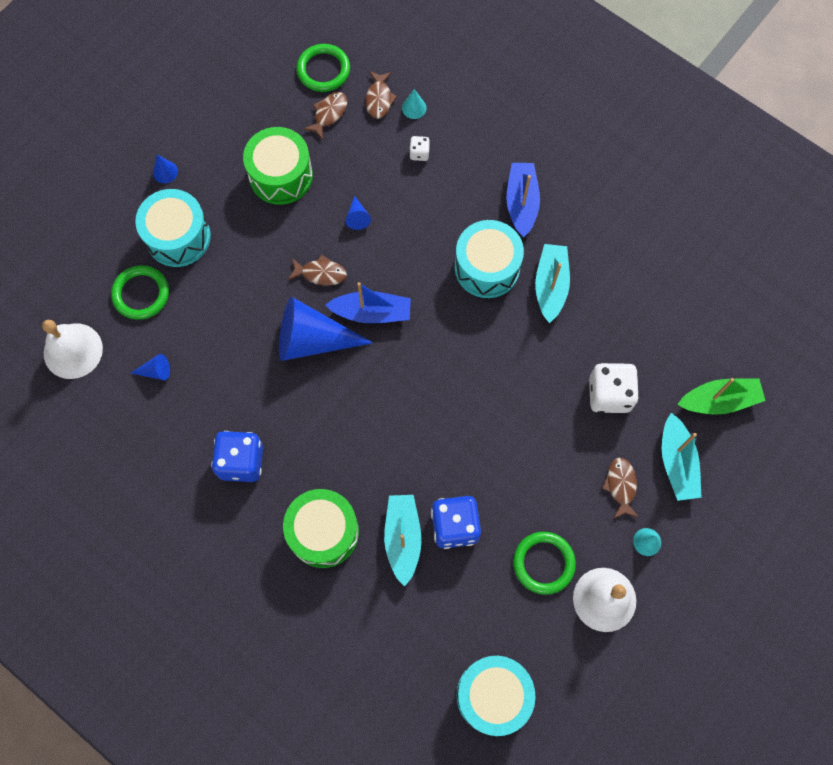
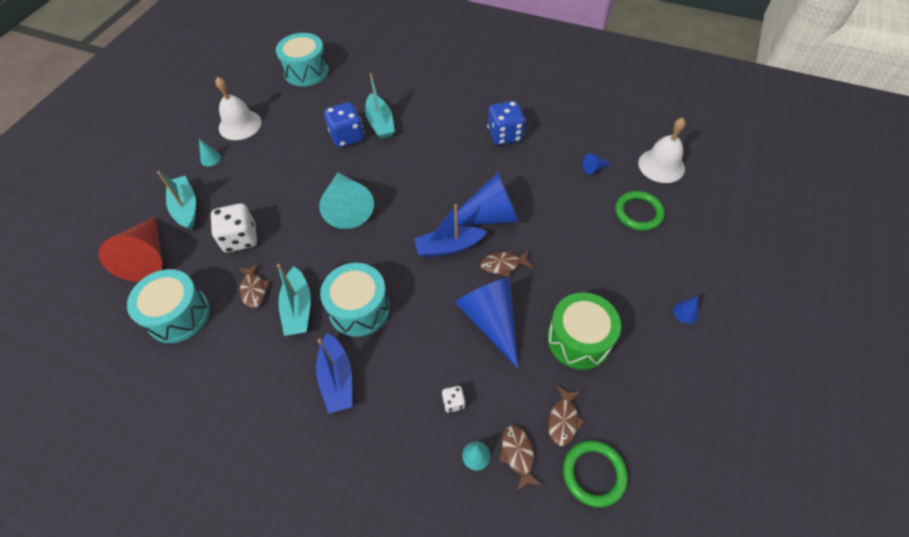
camera: 165 degrees right, 15 degrees down
turquoise drum [135,189,211,267] -> turquoise drum moved to [127,269,210,343]
green drum [283,489,359,568] -> none
blue cone [345,196,371,230] -> blue cone [455,277,519,369], size x2.40
green ring [513,532,576,595] -> none
brown fish [602,457,639,519] -> brown fish moved to [238,263,270,308]
green boat [677,378,766,415] -> red cone [99,217,162,282]
none -> turquoise cone [319,172,374,229]

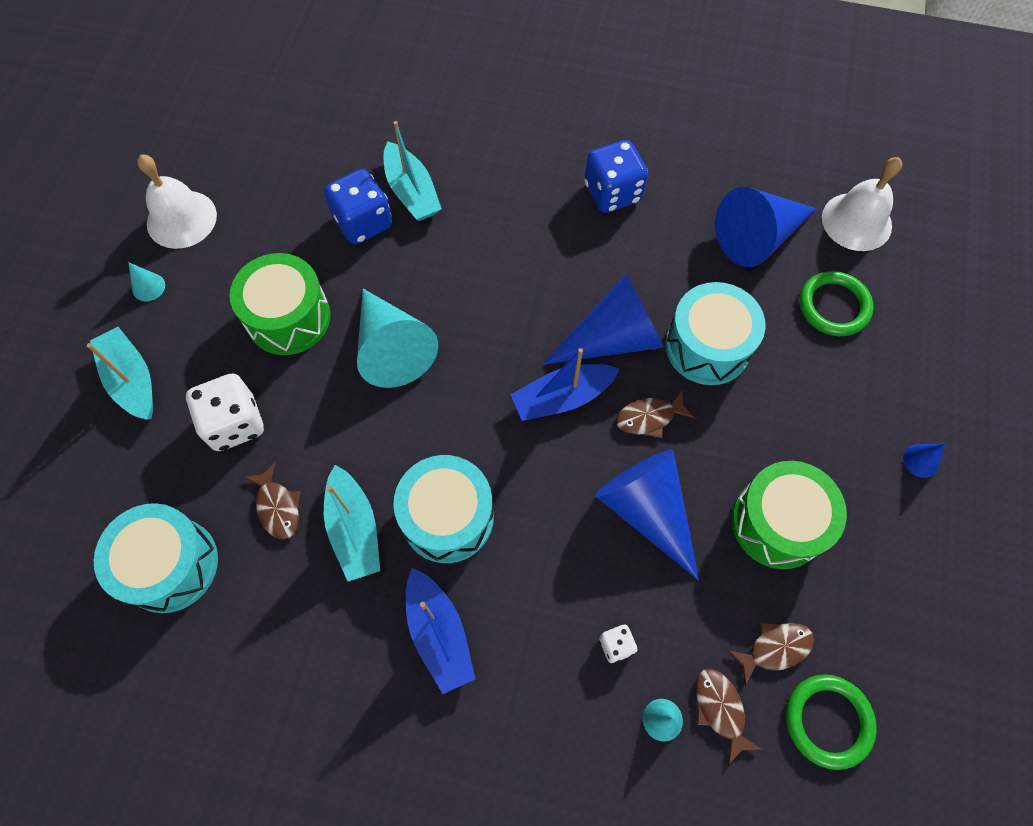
camera: 10 degrees left, 10 degrees up
red cone [99,217,162,282] -> none
turquoise drum [276,33,329,87] -> turquoise drum moved to [665,282,765,385]
brown fish [548,385,585,446] -> brown fish turned 120 degrees counterclockwise [728,622,814,686]
blue cone [583,153,611,174] -> blue cone [715,187,817,267], size x2.40
none -> green drum [230,253,331,355]

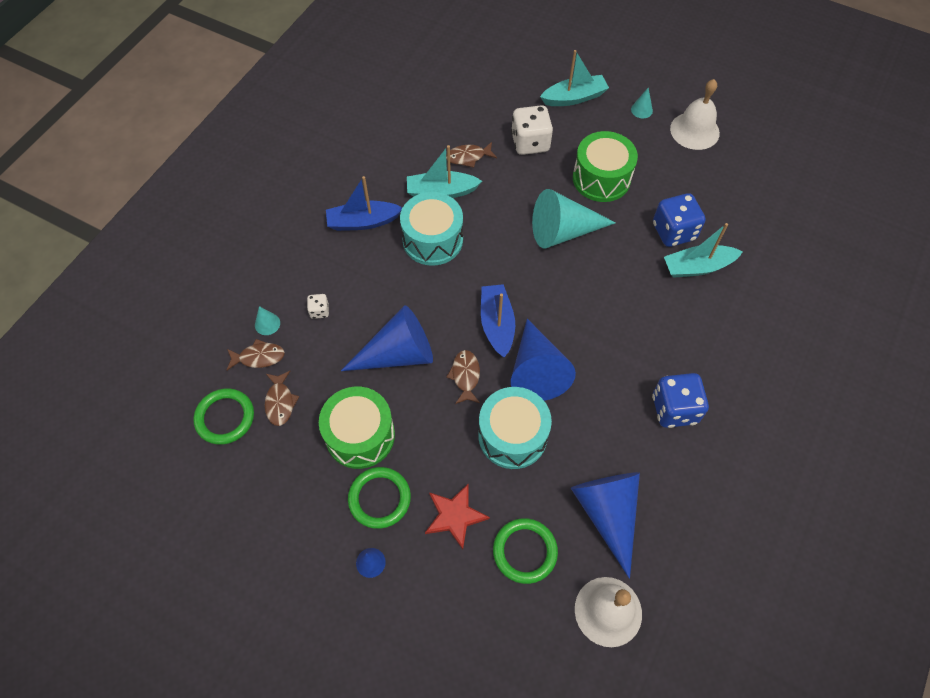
camera: 105 degrees right, 5 degrees down
turquoise drum [94,503,218,613] -> none
none -> green ring [348,467,411,529]
none -> red star [425,484,490,549]

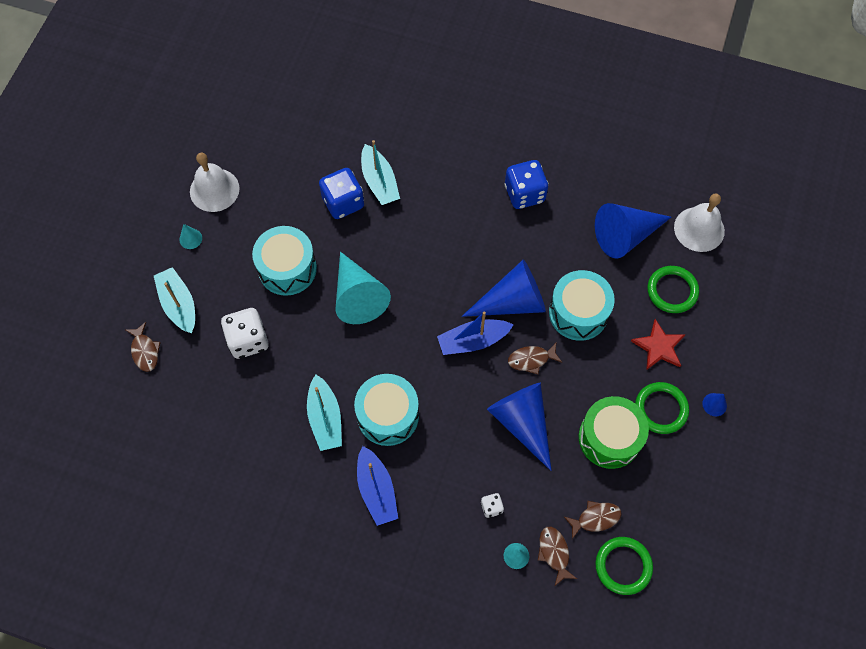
camera: 100 degrees left, 5 degrees up
brown fish [446,142,497,168] -> brown fish moved to [126,322,161,372]
green drum [573,131,638,202] -> turquoise drum [252,226,317,296]

